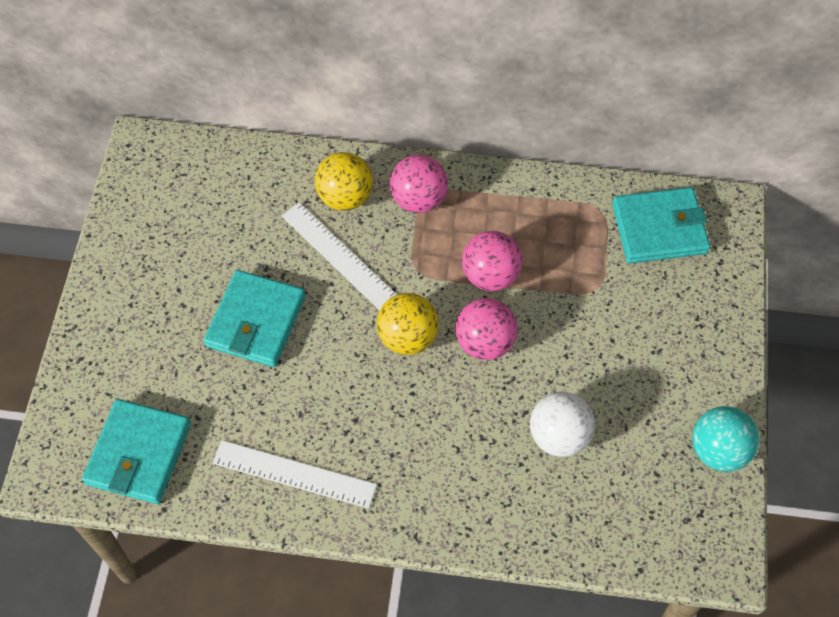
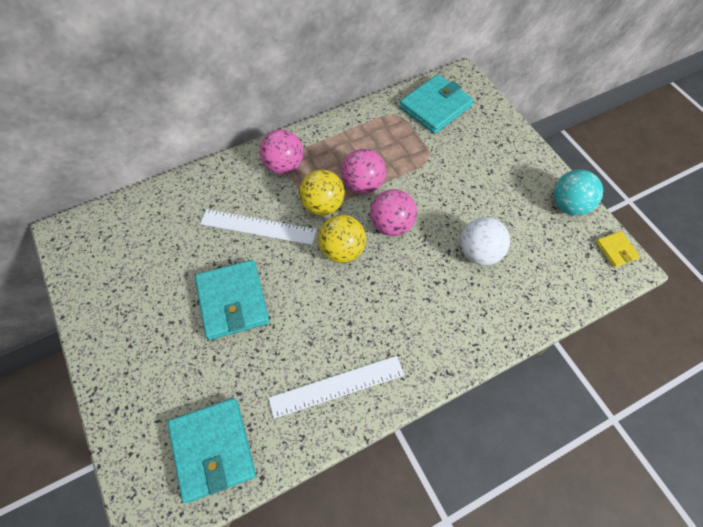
camera: 35 degrees left, 0 degrees up
yellow ball [315,152,373,211] -> yellow ball moved to [299,170,345,216]
none -> yellow wallet [596,231,640,268]

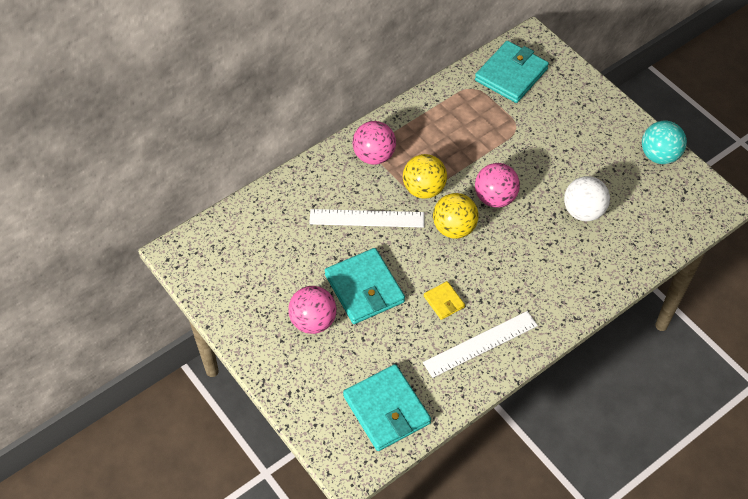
camera: 10 degrees left, 5 degrees down
pink ball [341,149,386,194] -> pink ball moved to [288,286,336,334]
yellow wallet [596,231,640,268] -> yellow wallet moved to [424,281,465,320]

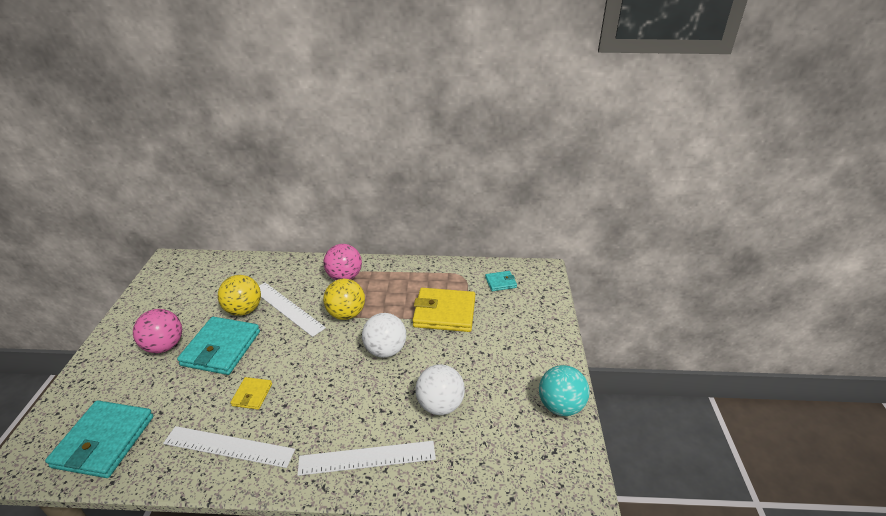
camera: 40 degrees right, 20 degrees down
yellow ball [433,193,479,238] -> yellow ball moved to [218,275,261,316]
turquoise wallet [475,41,549,103] -> turquoise wallet [485,271,517,291], size x0.49
pink ball [475,163,520,208] -> white ball [362,313,406,358]
none -> white ruler [298,441,436,476]
none -> yellow wallet [412,288,475,332]

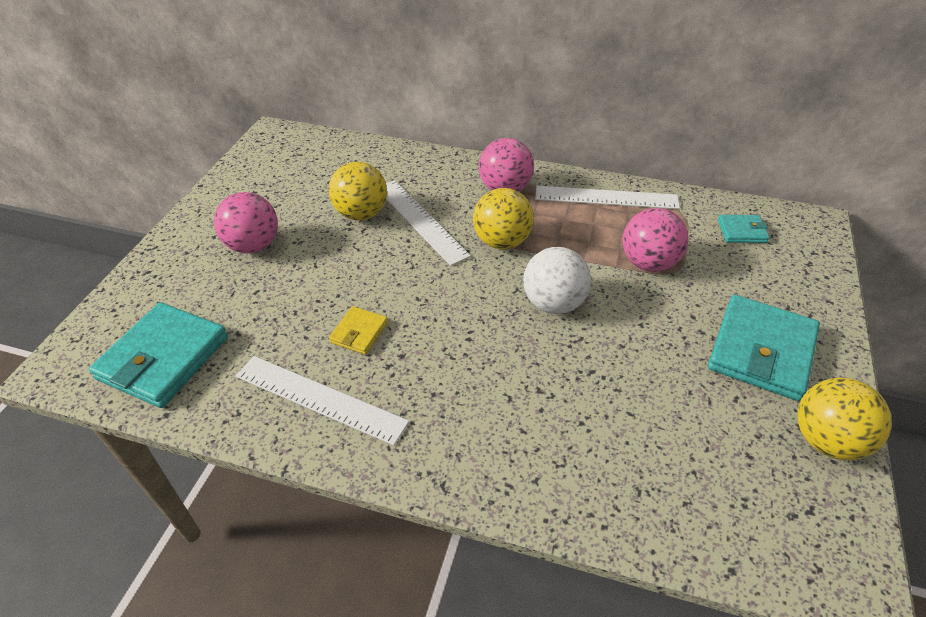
camera: 15 degrees right, 10 degrees up
turquoise wallet [177,317,260,375] -> turquoise wallet moved to [708,295,820,401]
white ruler [298,441,436,476] -> white ruler moved to [535,186,680,209]
yellow wallet [412,288,475,332] -> pink ball [623,208,689,272]
white ball [415,364,465,415] -> none
turquoise ball [539,365,589,416] -> yellow ball [797,377,892,460]

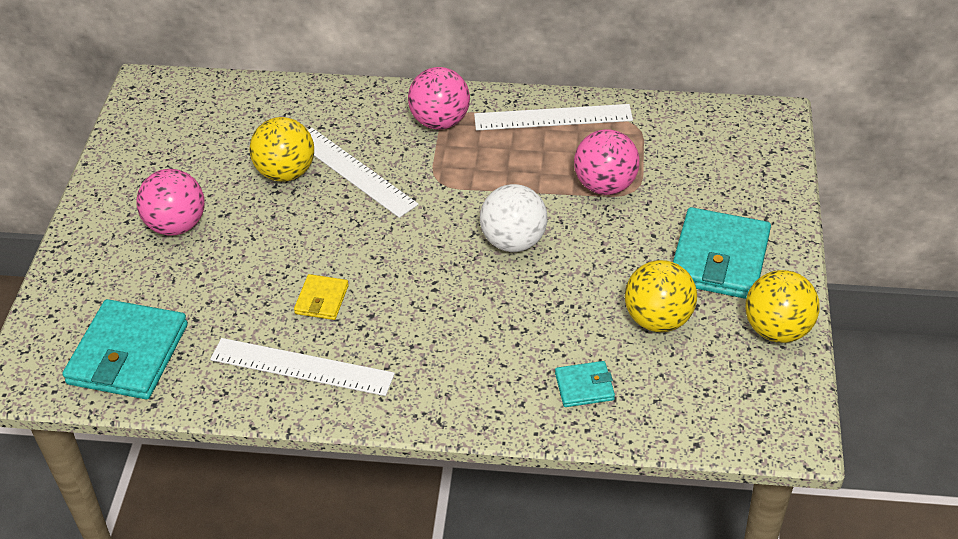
camera: 10 degrees left, 0 degrees up
yellow ball [473,188,534,249] -> yellow ball moved to [625,260,697,332]
turquoise wallet [718,215,770,243] -> turquoise wallet moved to [555,361,615,407]

